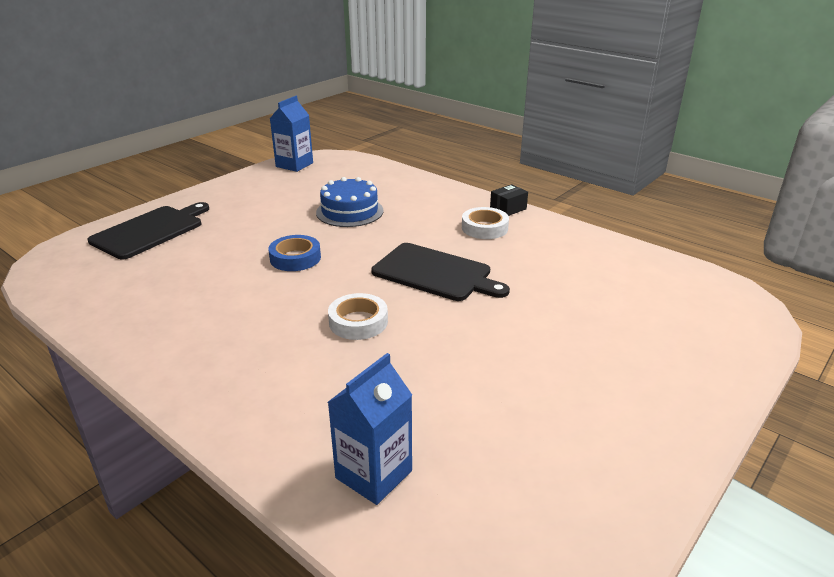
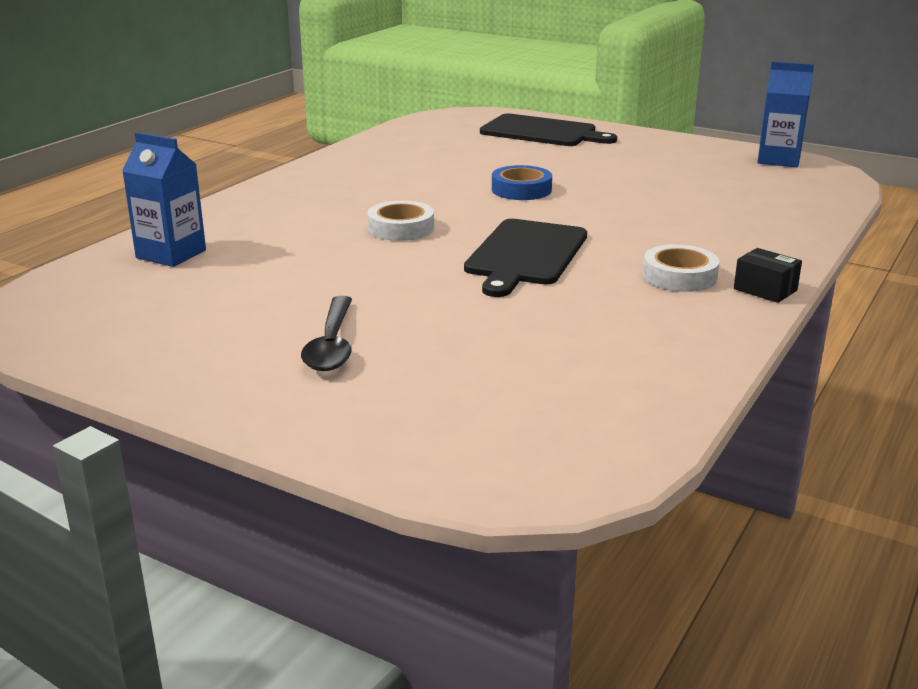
camera: 80 degrees right, 5 degrees down
blue cake [316,177,384,227] -> none
none -> black spoon [301,296,352,371]

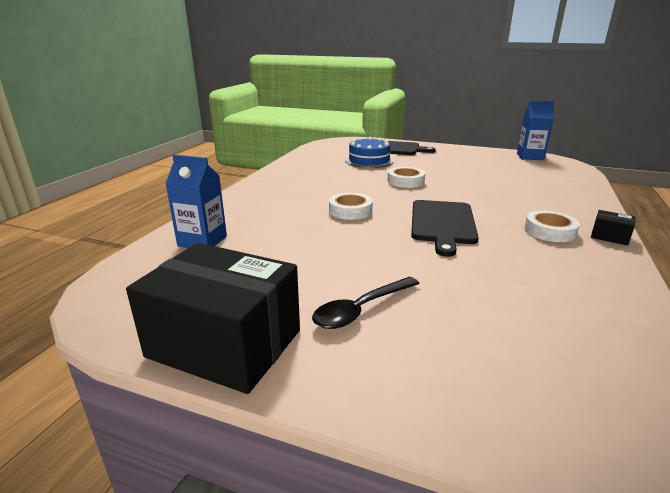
camera: 10 degrees left, 0 degrees up
black spoon [301,296,352,371] -> black spoon turned 60 degrees clockwise [312,277,420,329]
blue tape [492,165,552,200] -> white tape [387,167,425,188]
none -> black box [126,243,300,394]
none -> blue cake [345,137,393,168]

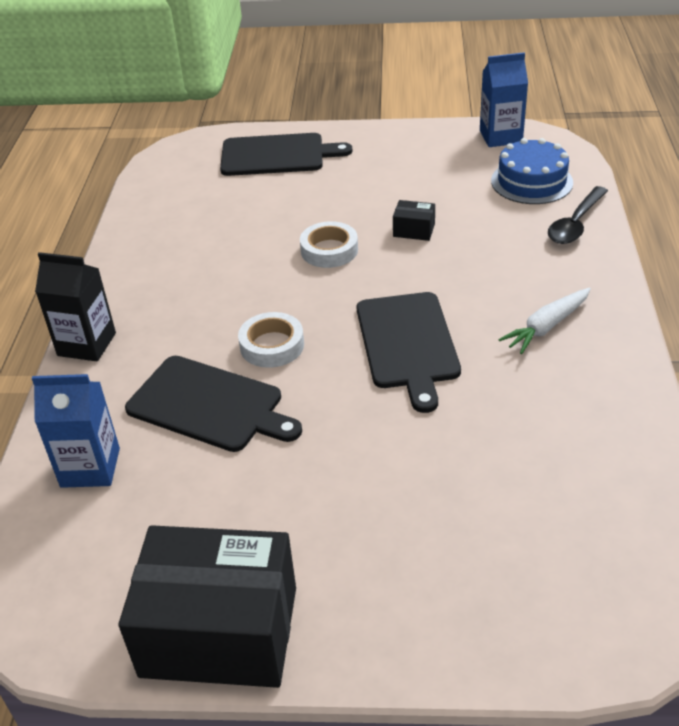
camera: 15 degrees left, 15 degrees up
black spoon [312,277,420,329] -> black spoon moved to [548,186,608,244]
blue cake [345,137,393,168] -> blue cake moved to [491,138,573,204]
white tape [524,211,580,242] -> white carrot [498,287,591,354]
black box [591,210,636,245] -> black box moved to [393,200,435,241]
none -> black carton [35,252,116,361]
none -> black cutting board [125,356,302,452]

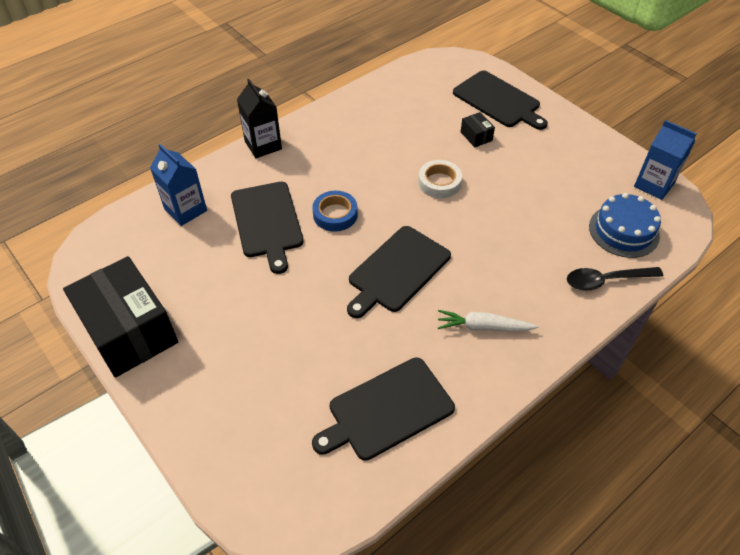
camera: 45 degrees right, 10 degrees up
white tape [238,312,304,368] -> blue tape [312,191,358,232]
black box [393,200,435,241] -> black box moved to [461,112,495,147]
none -> black cutting board [312,358,455,461]

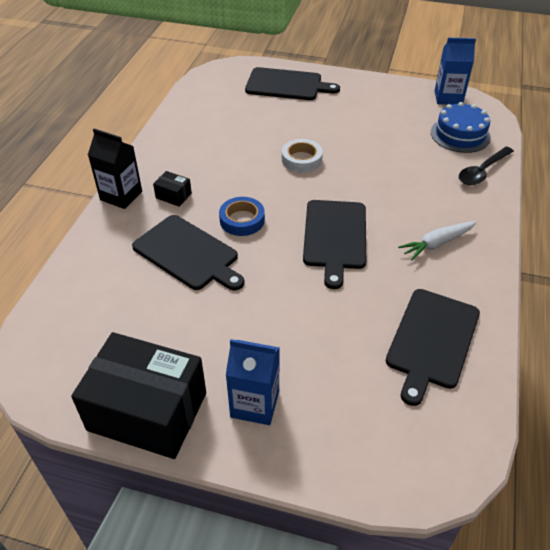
camera: 35 degrees left, 5 degrees down
blue carton [150,144,207,226] -> blue carton moved to [226,339,280,425]
black box [461,112,495,147] -> black box moved to [153,171,192,206]

